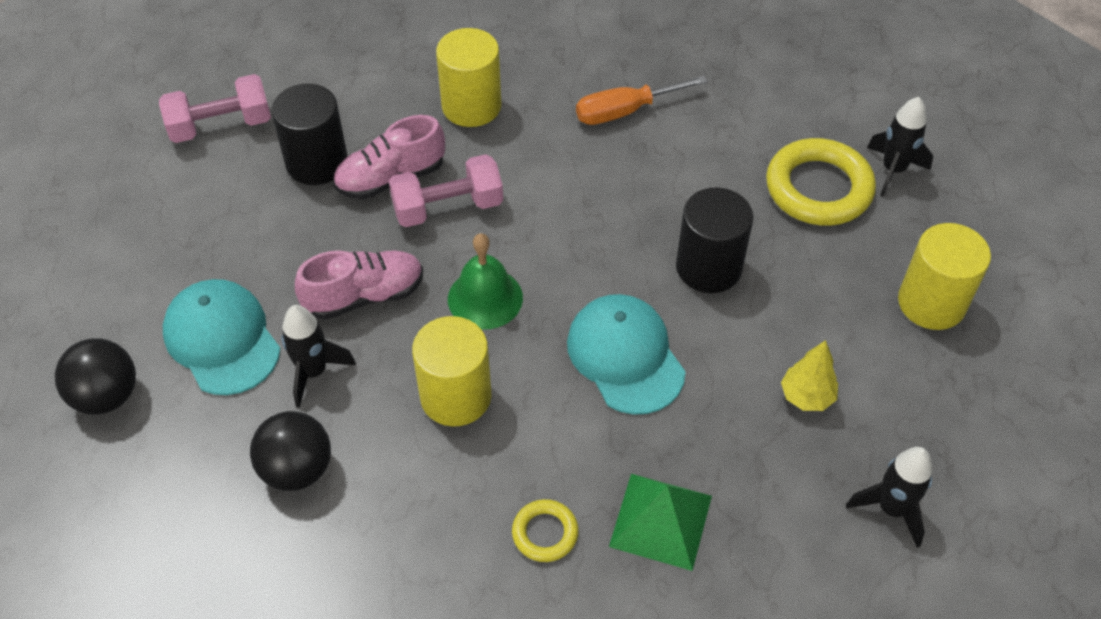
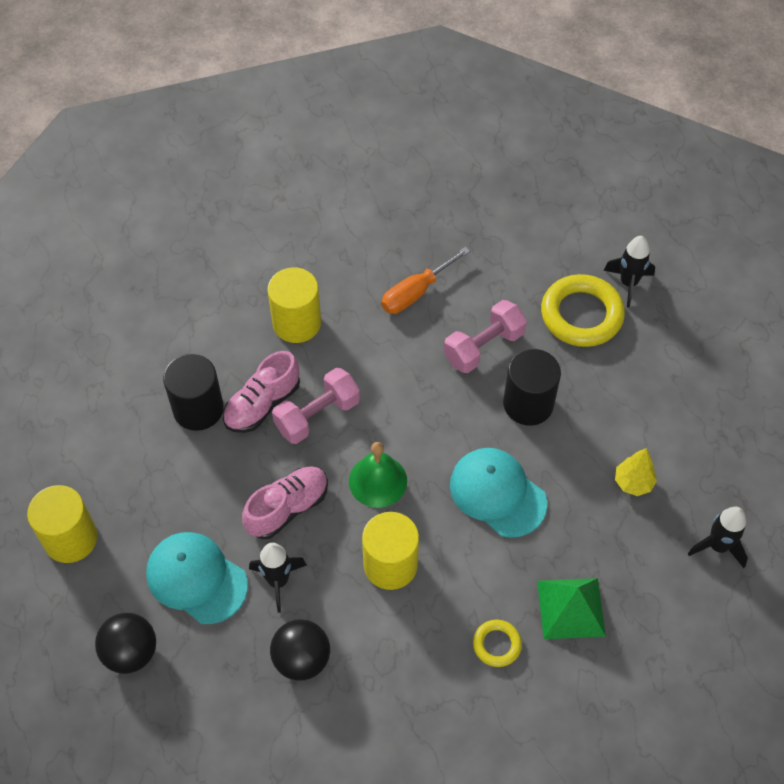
camera: 20 degrees left, 5 degrees up
pink dumbbell [159,74,271,143] -> pink dumbbell moved to [444,300,527,373]
yellow cylinder [898,223,991,330] -> yellow cylinder moved to [27,485,97,563]

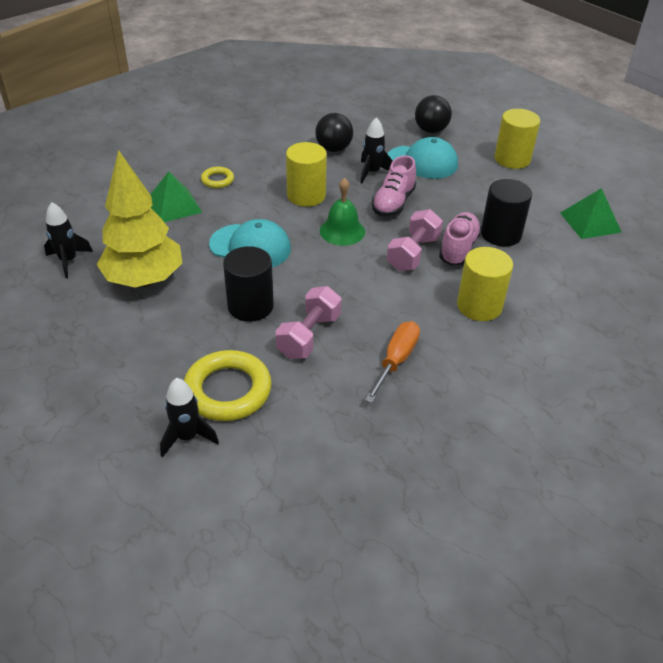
camera: 155 degrees right, 15 degrees down
yellow tree [615,448,657,496] -> yellow tree [97,150,182,287], size x2.33
none -> green pyramid [560,188,621,239]

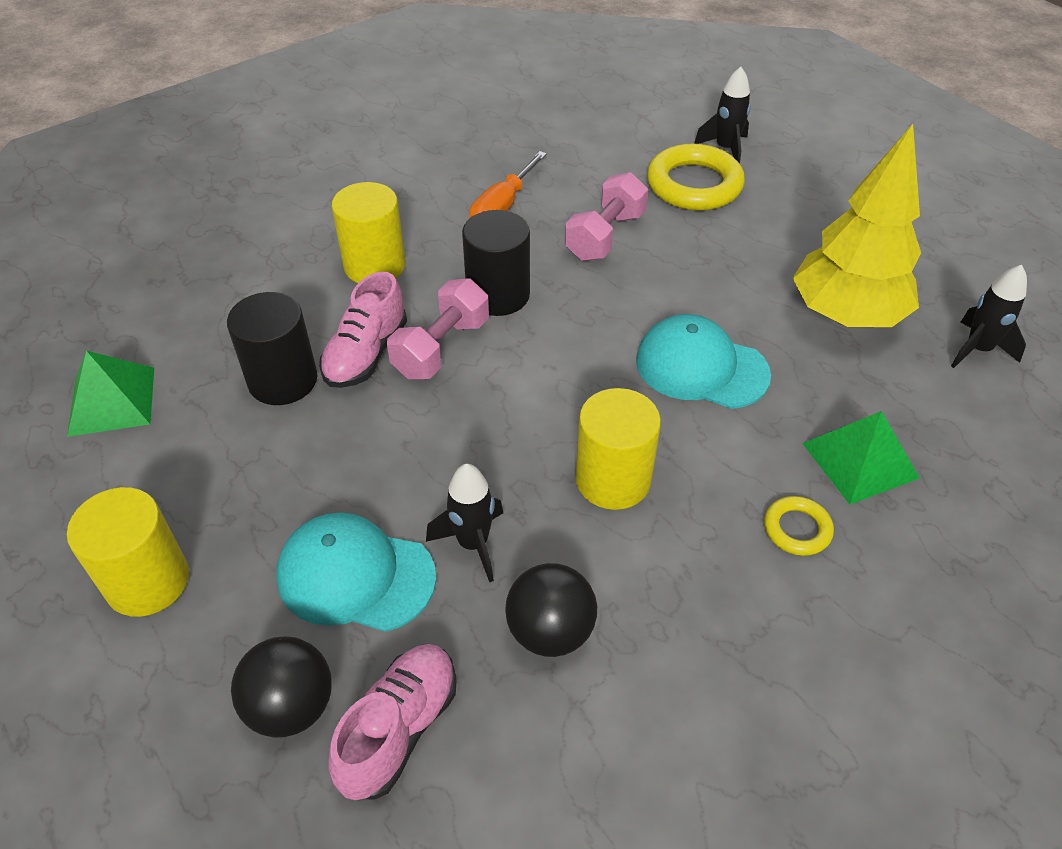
camera: 175 degrees left, 5 degrees up
black cylinder [223,246,274,322] -> black cylinder moved to [462,210,530,316]
green bell [320,178,365,246] -> none
pink shoe [372,155,416,216] -> pink shoe moved to [328,644,457,800]

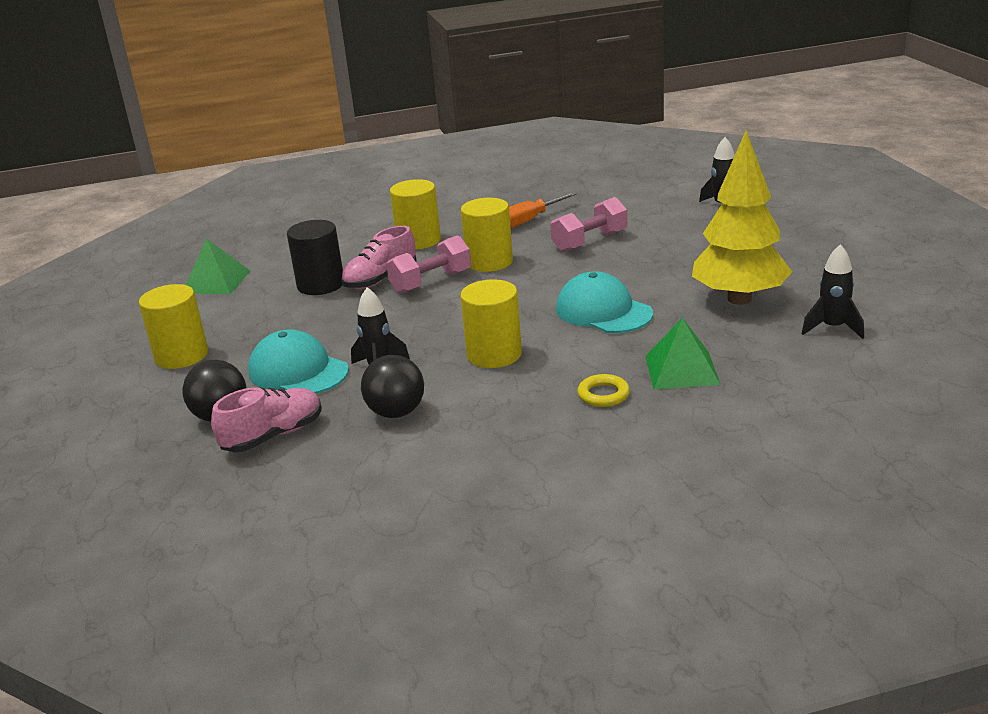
camera: 25 degrees right, 20 degrees down
black cylinder [462,210,530,316] -> yellow cylinder [461,198,513,272]
yellow ring [647,144,745,210] -> none

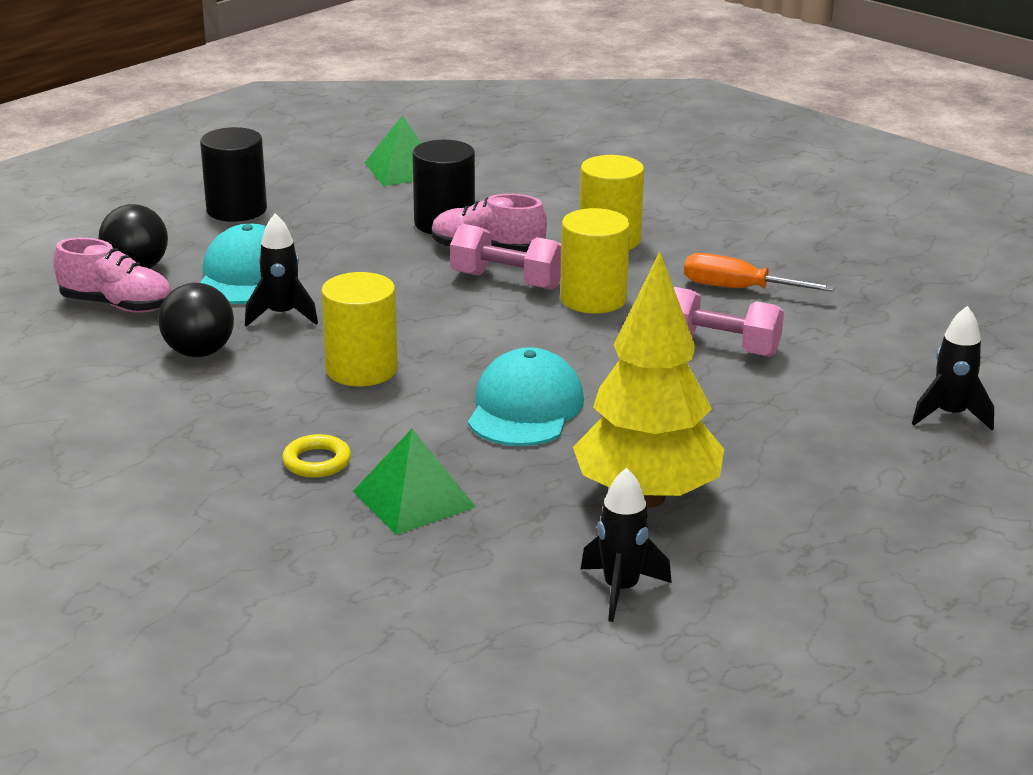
camera: 55 degrees right, 0 degrees up
yellow cylinder [139,284,208,369] -> black cylinder [200,127,267,222]

